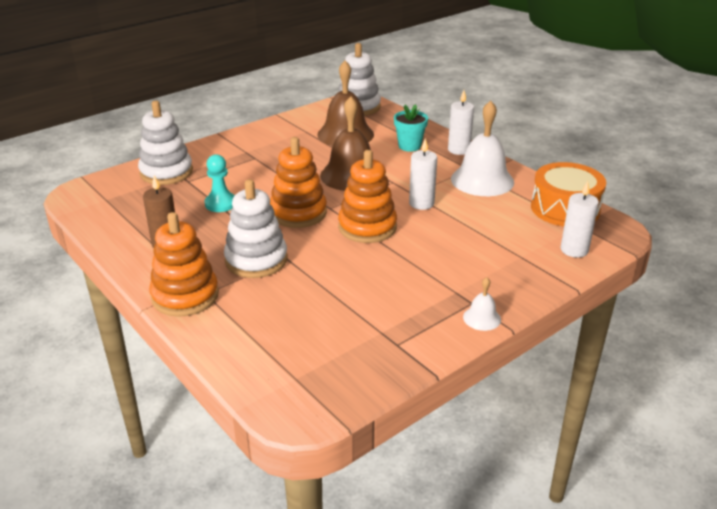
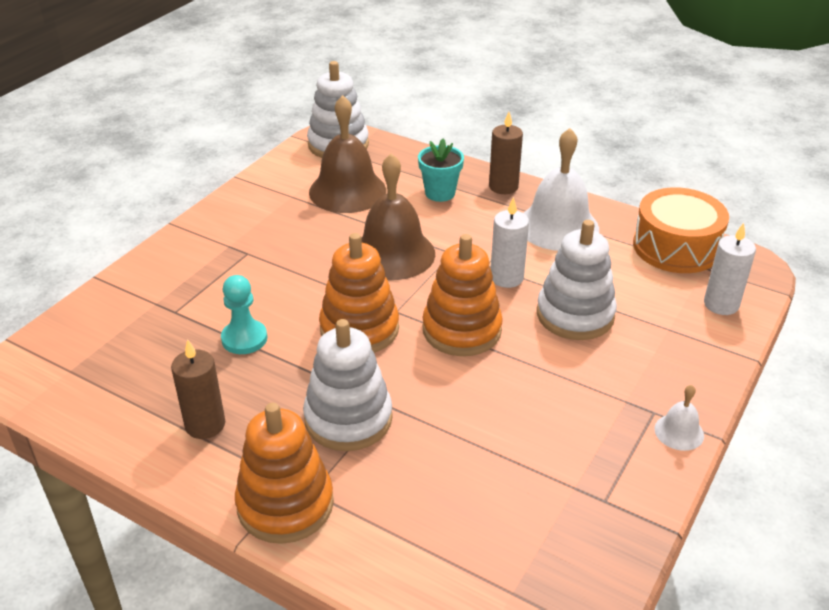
camera: 20 degrees left, 5 degrees up
white stacking toy [138,101,193,185] -> white stacking toy moved to [537,220,617,340]
white candle [448,90,474,155] -> brown candle [489,112,523,194]

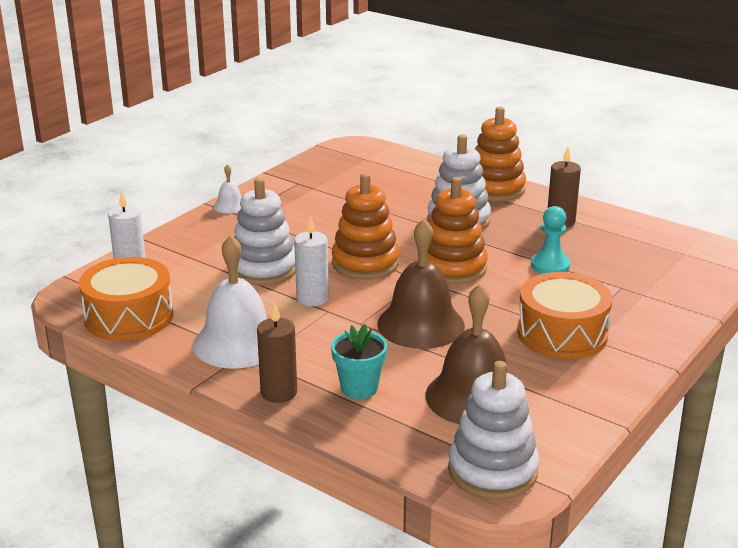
camera: 175 degrees left, 10 degrees down
none -> orange drum [517,272,613,359]

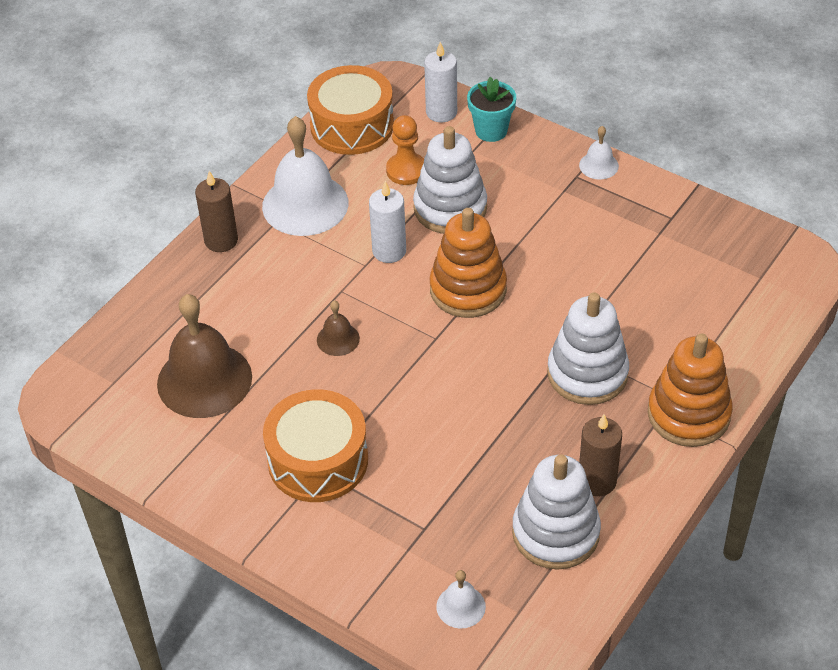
camera: 90 degrees right, 20 degrees up
turquoise flower pot [331,324,387,399] -> turquoise flower pot moved to [467,77,516,142]
brown bell [377,219,465,349] -> brown bell [317,301,360,356], size x0.46
orange stacking toy [427,177,488,284] -> none
white stacking toy [448,361,539,500] -> white stacking toy moved to [512,454,601,570]
turquoise pawn [531,206,570,274] -> none
none -> orange pawn [386,115,424,185]
none -> white bell [436,570,486,628]

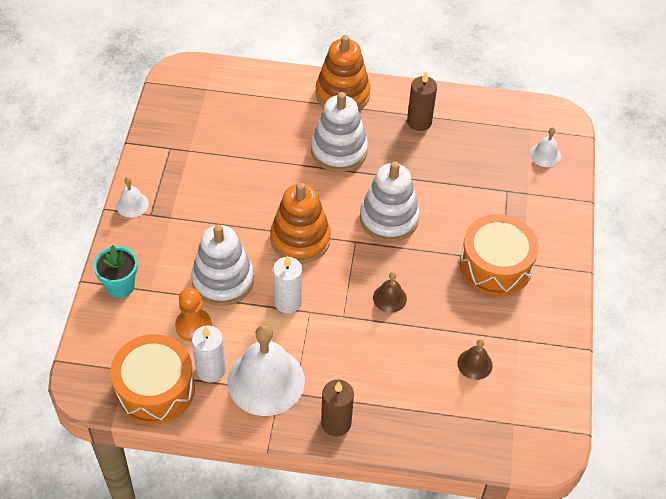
camera: 120 degrees left, 5 degrees up
brown bell [157,294,252,418] -> brown bell [457,339,493,380], size x0.46
white candle [424,42,457,122] -> white candle moved to [192,325,226,383]
white stacking toy [512,454,601,570] -> white stacking toy moved to [360,161,420,242]

